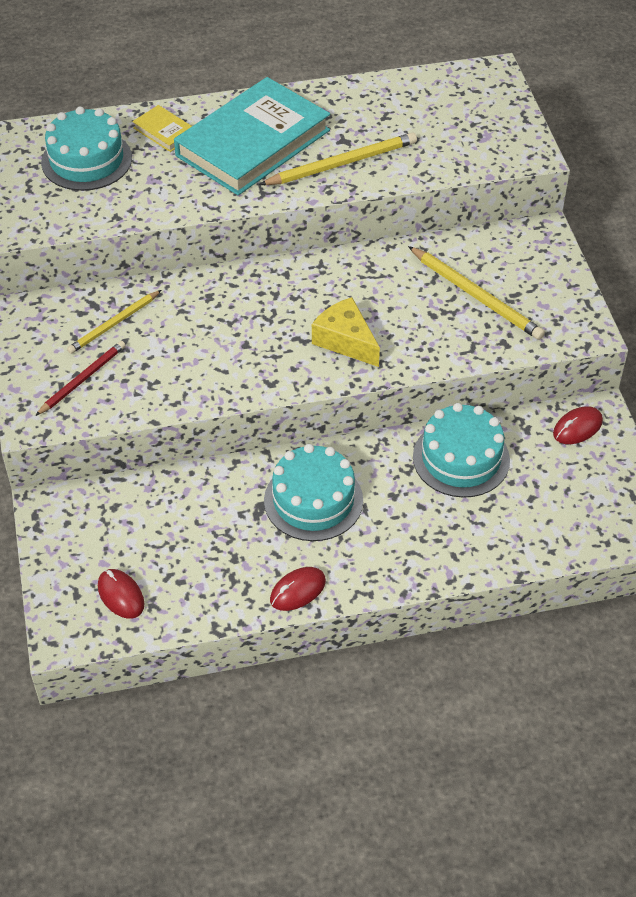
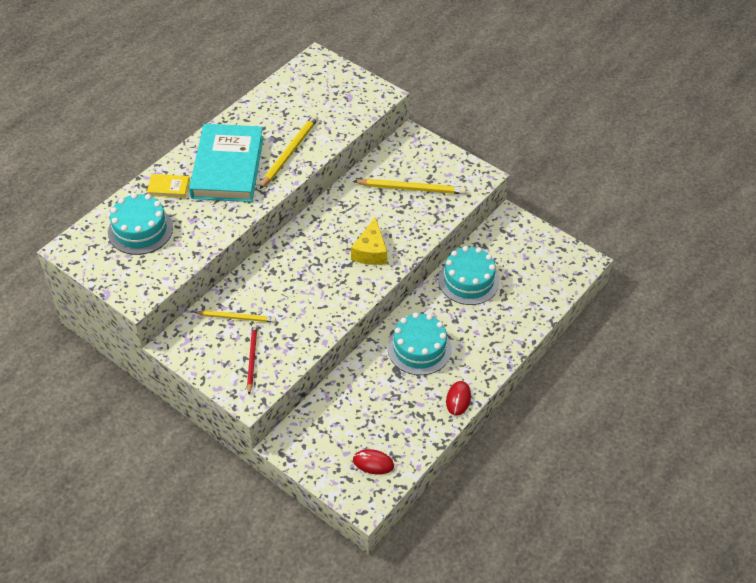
camera: 40 degrees left, 0 degrees up
yellow pencil [67,290,161,354] -> yellow pencil turned 90 degrees counterclockwise [194,310,276,322]
yellow cheese [312,297,380,367] -> yellow cheese turned 90 degrees counterclockwise [351,217,387,265]
red mouse [553,406,603,444] -> none

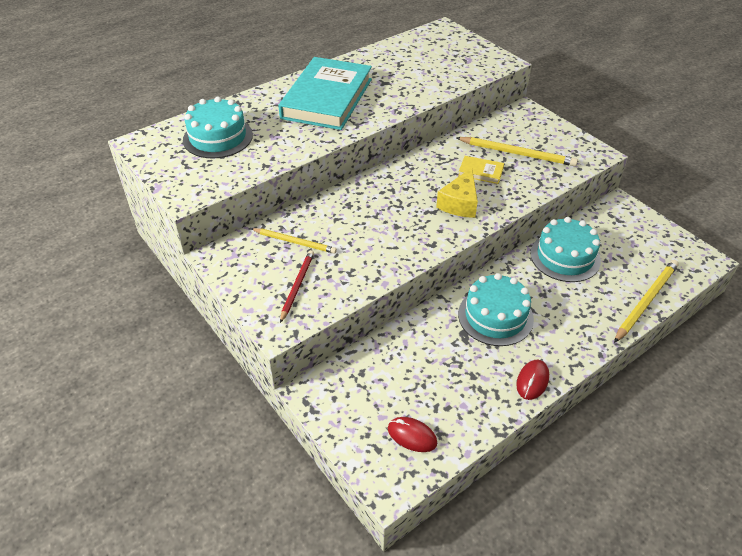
camera: 15 degrees right, 5 degrees down
yellow book [147,174,190,198] -> yellow book moved to [458,156,504,184]
yellow pencil [260,114,318,189] -> yellow pencil moved to [614,260,679,343]

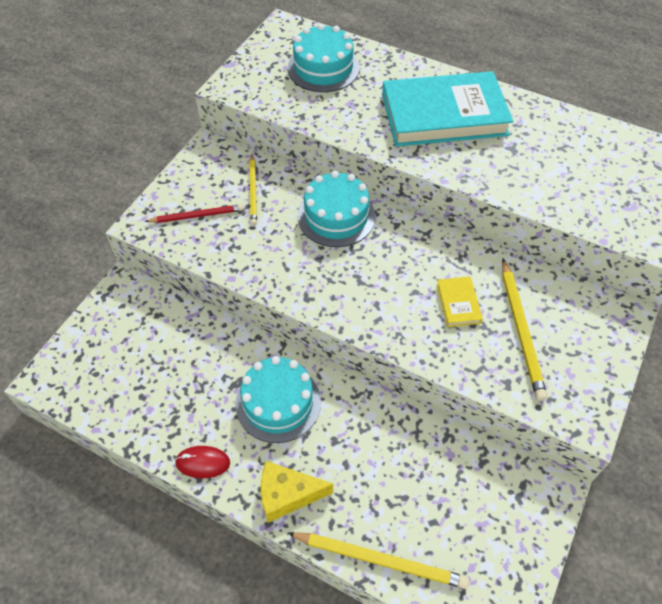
camera: 65 degrees right, 10 degrees up
red mouse [388,417,437,452] -> none
yellow cheese [436,168,478,218] -> yellow cheese moved to [261,461,333,523]
turquoise cake [530,217,601,282] -> turquoise cake moved to [298,171,375,247]

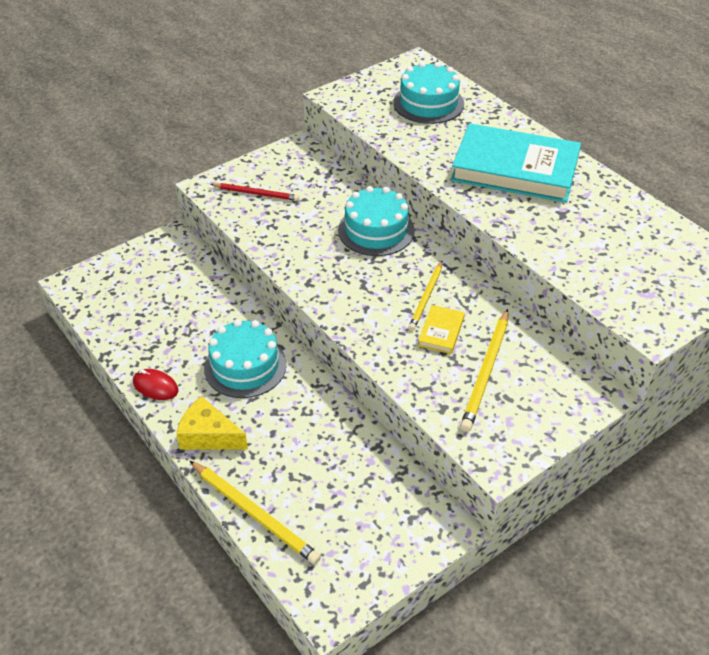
camera: 25 degrees right, 10 degrees down
yellow pencil [249,154,257,226] -> yellow pencil moved to [408,261,443,331]

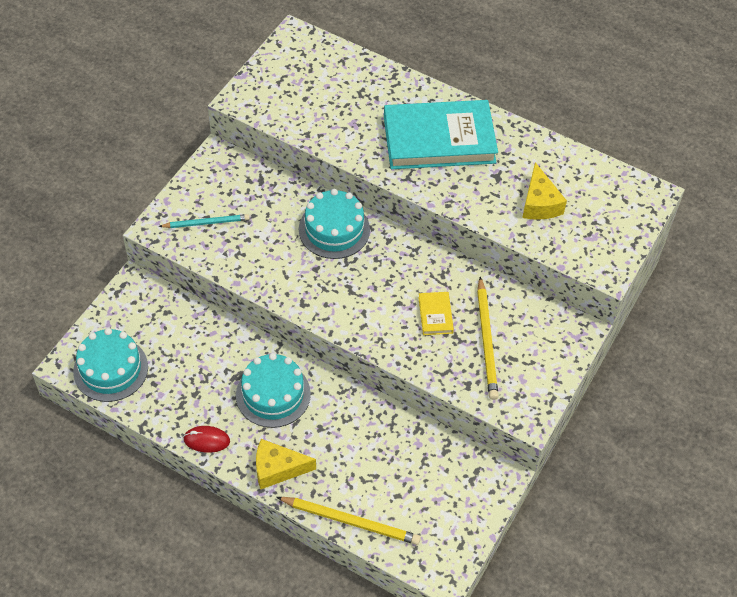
camera: 25 degrees left, 10 degrees up
red pencil [211,183,299,201] -> turquoise pencil [159,214,250,228]
turquoise cake [393,62,464,124] -> turquoise cake moved to [73,328,148,402]
yellow pencil [408,261,443,331] -> none
none -> yellow cheese [522,162,567,220]

